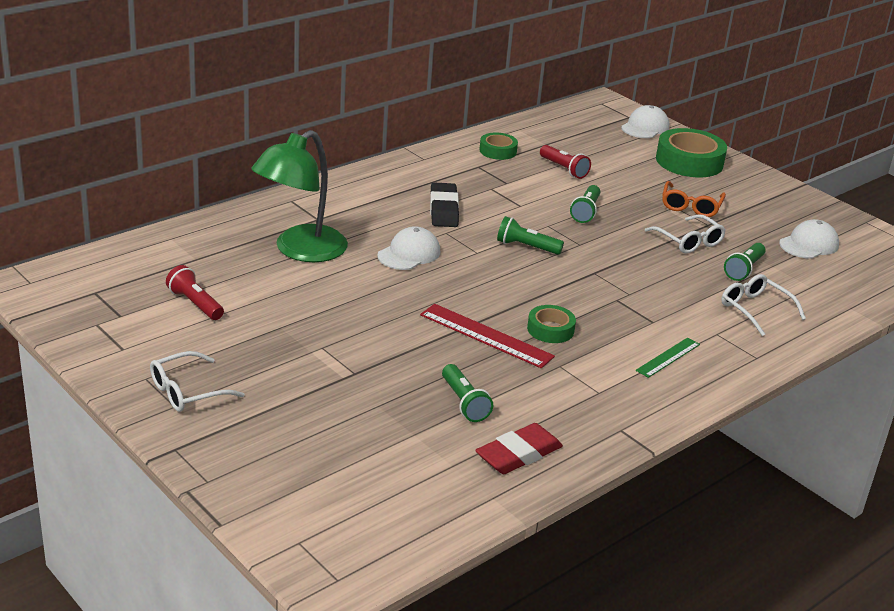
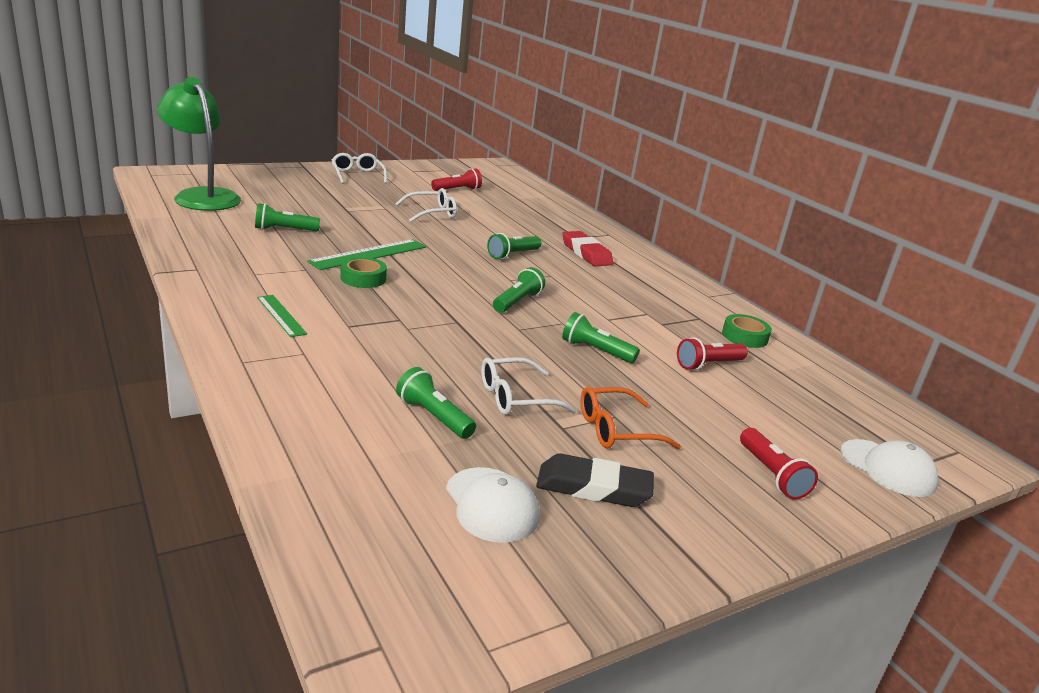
camera: 100 degrees right, 5 degrees down
green lamp [251,130,348,262] -> green lamp moved to [157,77,241,211]
white cap [377,226,440,270] -> green flashlight [487,233,541,259]
red ruler [420,304,555,368] -> green ruler [307,239,426,270]
black eraser [430,183,459,227] -> black eraser moved to [536,453,654,507]
red eraser [475,423,563,474] -> red eraser moved to [562,231,613,267]
green tape [656,128,727,177] -> red flashlight [740,428,818,500]
orange glasses [662,181,726,217] -> orange glasses turned 45 degrees counterclockwise [580,387,681,450]
white glasses [721,274,806,336] -> white glasses moved to [395,188,457,222]

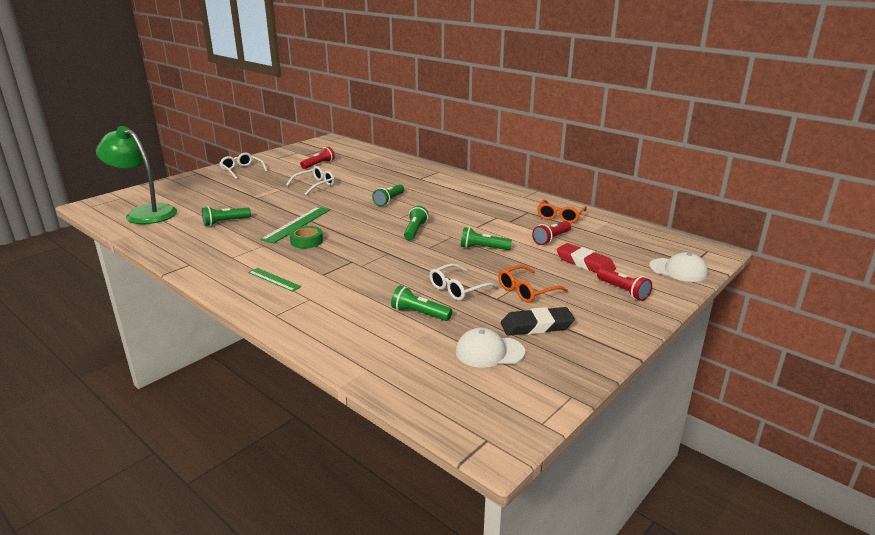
camera: 15 degrees left, 0 degrees up
white cap [446,467,539,543] -> white cap turned 135 degrees clockwise [455,328,525,368]
red eraser [562,231,613,267] -> red eraser moved to [556,243,616,273]
green tape [722,314,772,348] -> orange glasses [537,200,587,223]

